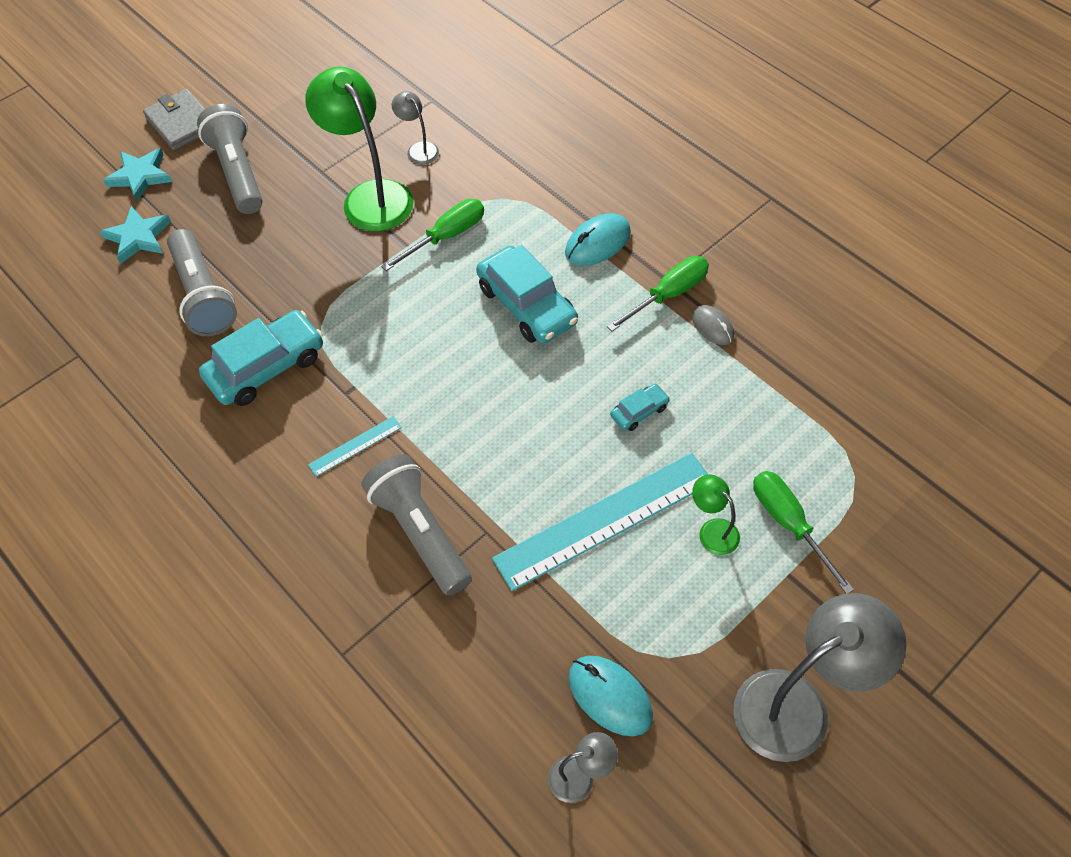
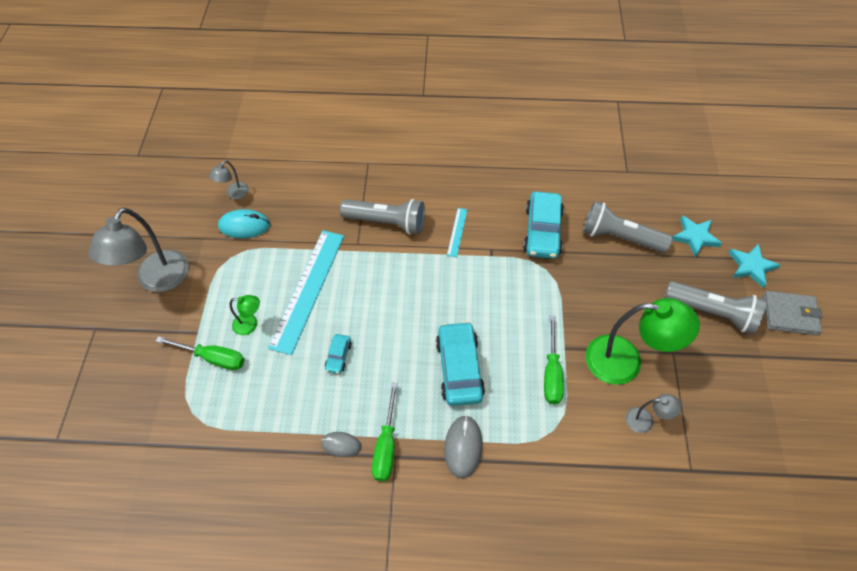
camera: 135 degrees right, 0 degrees up
turquoise car [476,244,578,344] -> turquoise car turned 75 degrees clockwise [436,321,485,406]
turquoise mouse [565,213,631,266] -> grey mouse [444,415,482,478]

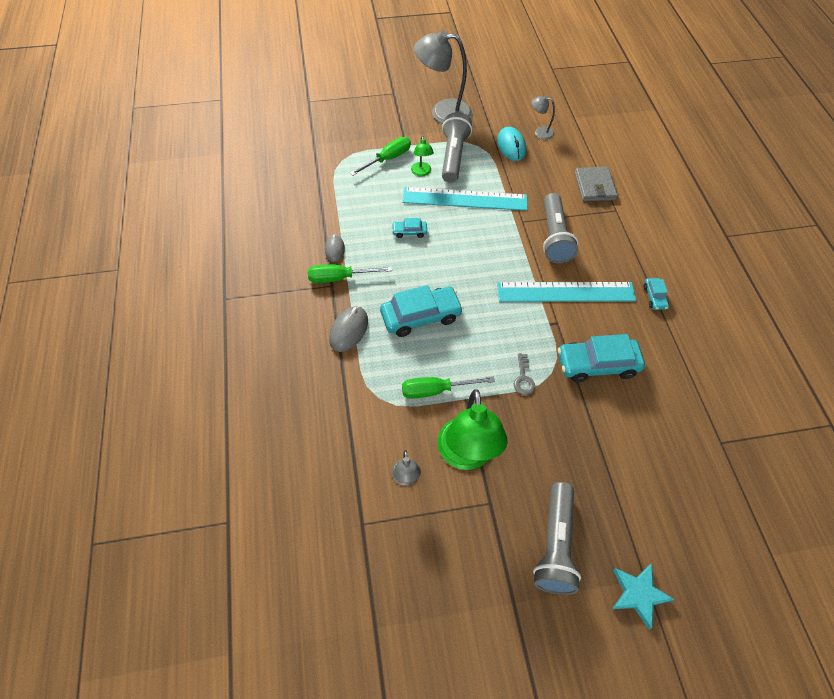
camera: 75 degrees right, 0 degrees up
green screwdriver [156,336,245,370] -> green screwdriver turned 135 degrees counterclockwise [350,137,411,176]
grey mouse [444,415,482,478] -> grey mouse turned 60 degrees counterclockwise [329,306,368,352]
turquoise ruler [447,208,467,257] -> turquoise ruler [497,282,636,302], size x2.28
grey flashlight [582,201,673,253] -> grey flashlight moved to [442,112,472,183]
turquoise star [673,215,722,258] -> none
grey wallet [763,291,822,335] -> grey wallet moved to [575,167,618,201]
none -> grey key [514,353,535,395]
none -> turquoise car [644,278,669,310]

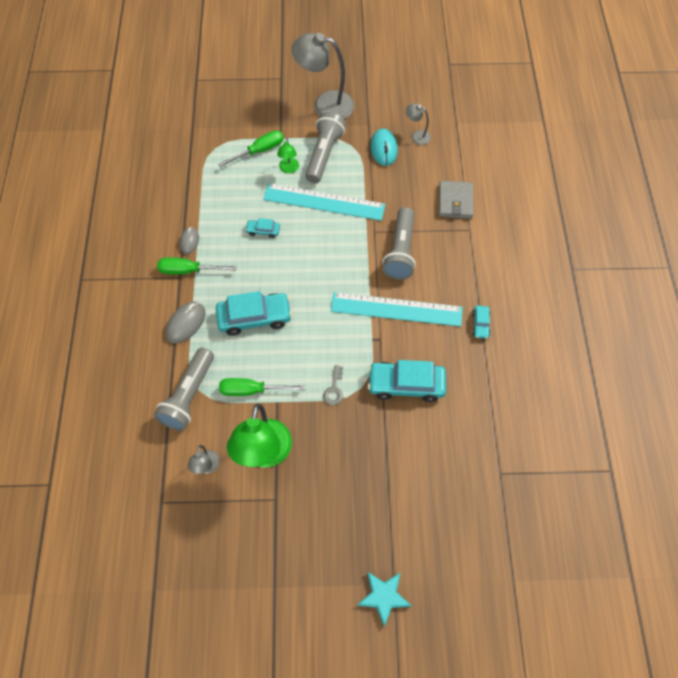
camera: 10 degrees right, 5 degrees up
grey flashlight [533,482,581,595] -> grey flashlight moved to [154,348,214,431]

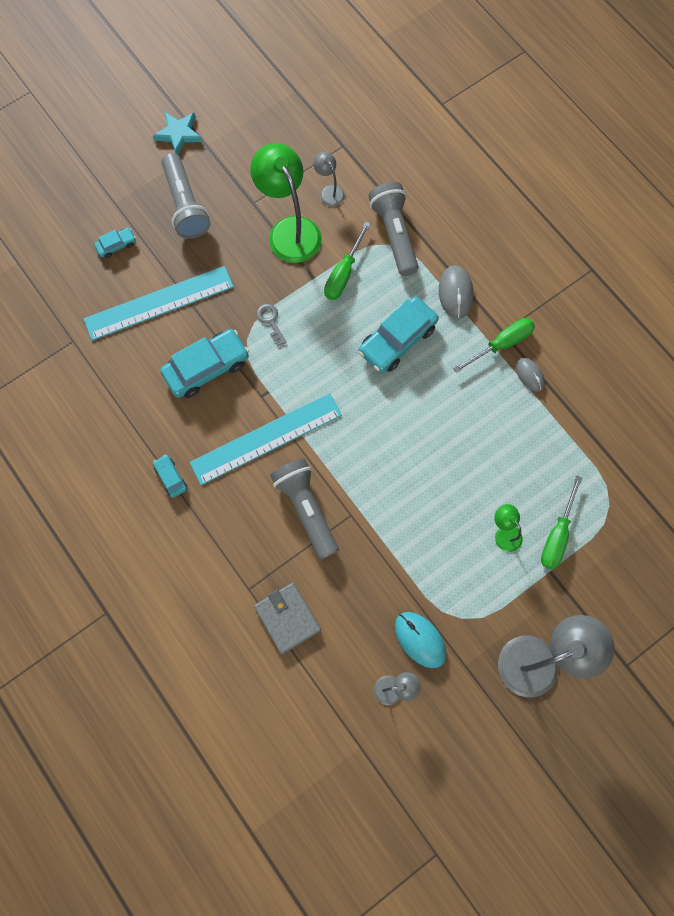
camera: 145 degrees right, 10 degrees up
green screwdriver [219,378,305,396] -> green screwdriver turned 150 degrees clockwise [324,222,371,300]
turquoise car [245,218,280,238] -> turquoise car moved to [94,228,136,258]
turquoise ruler [263,183,385,221] -> turquoise ruler moved to [84,266,234,341]
grey flashlight [305,112,346,183] -> grey flashlight moved to [162,153,211,239]
turquoise star [357,572,411,627] -> turquoise star moved to [153,112,203,155]

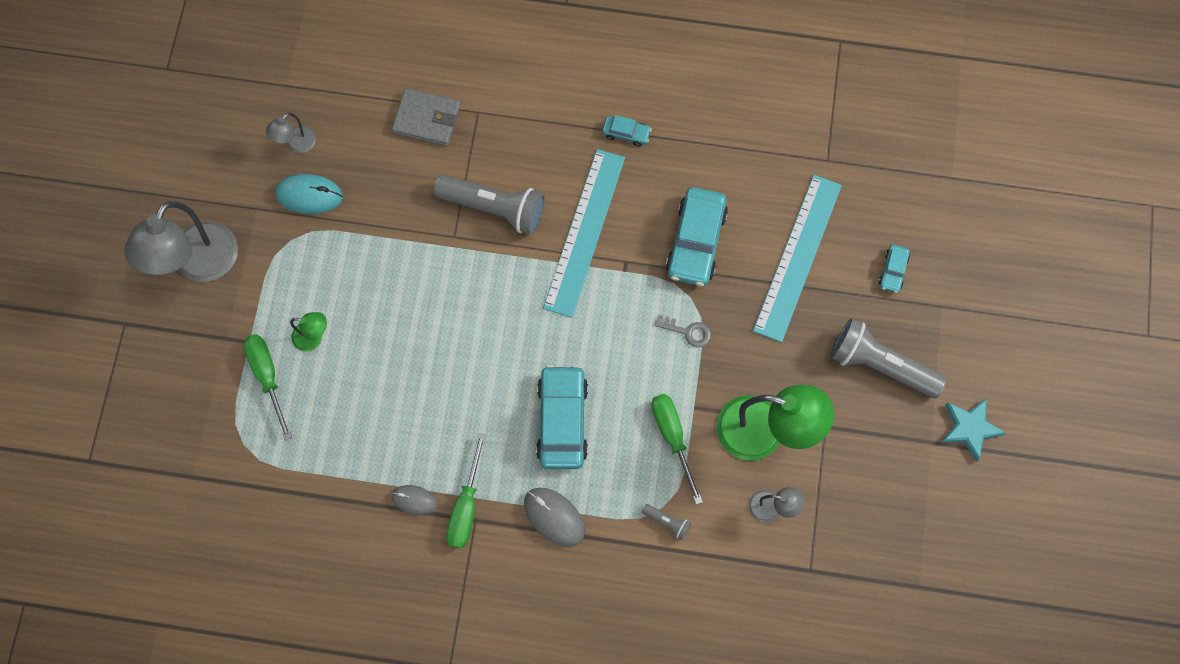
camera: 135 degrees right, 0 degrees up
grey flashlight [368,182,419,276] -> grey flashlight [642,504,691,540], size x0.43

